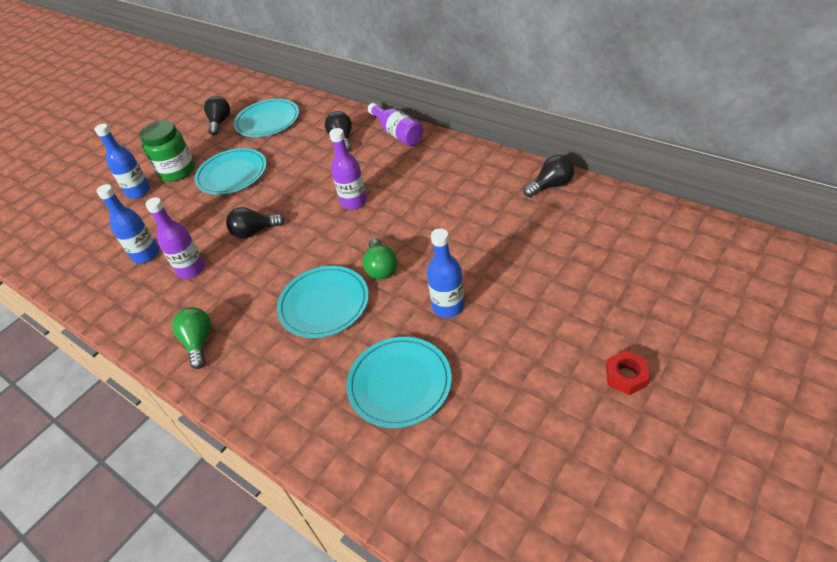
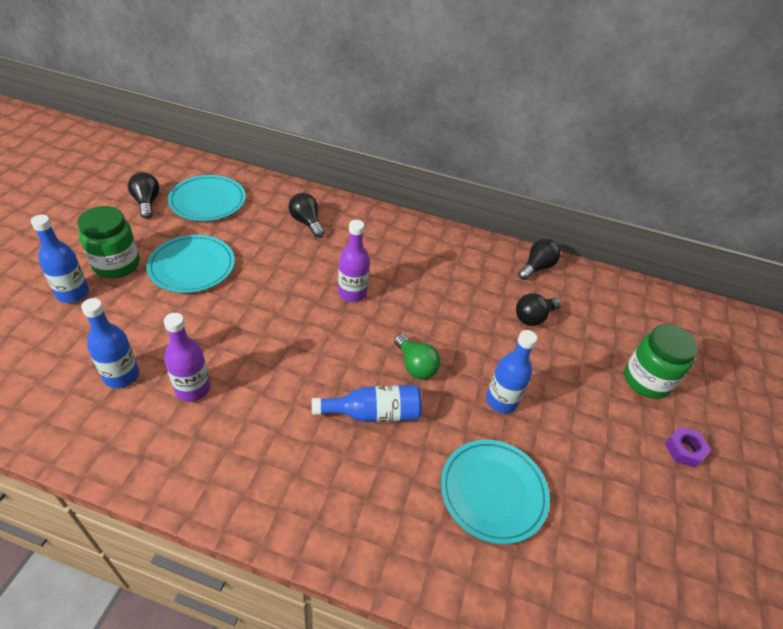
camera: 30 degrees left, 0 degrees up
green light bulb [172,307,211,369] -> none
black light bulb [226,207,285,239] -> black light bulb moved to [516,293,561,326]
turquoise plate [277,266,369,338] -> blue bottle [312,385,422,422]
purple bottle [368,103,424,146] -> none
red nut [606,350,650,395] -> purple nut [665,426,711,468]
none -> green jar [624,324,698,399]

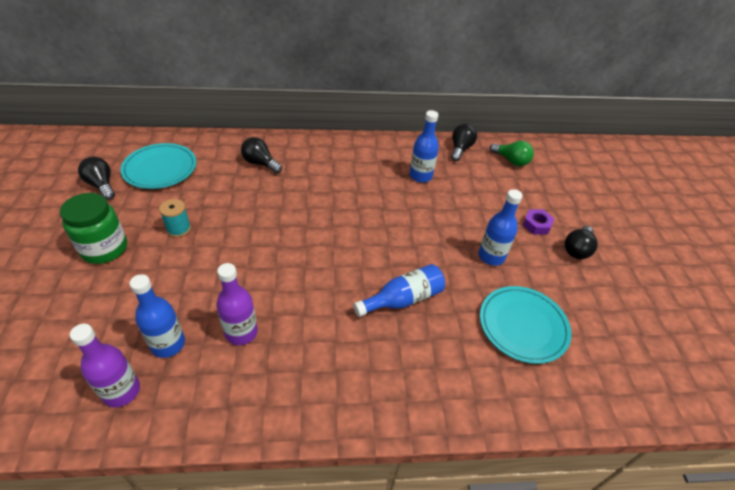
camera: 20 degrees left, 0 degrees up
blue bottle [31,215,89,303] -> blue bottle moved to [409,110,439,183]
turquoise plate [146,235,235,293] -> turquoise spool [159,199,191,237]
purple bottle [338,220,370,302] -> purple bottle moved to [70,324,140,407]
green light bulb [395,334,441,380] -> green light bulb moved to [490,141,534,166]
black light bulb [516,293,561,326] -> black light bulb moved to [564,226,598,259]
green jar [624,324,698,399] -> none
purple nut [665,426,711,468] -> purple nut moved to [523,209,554,235]

